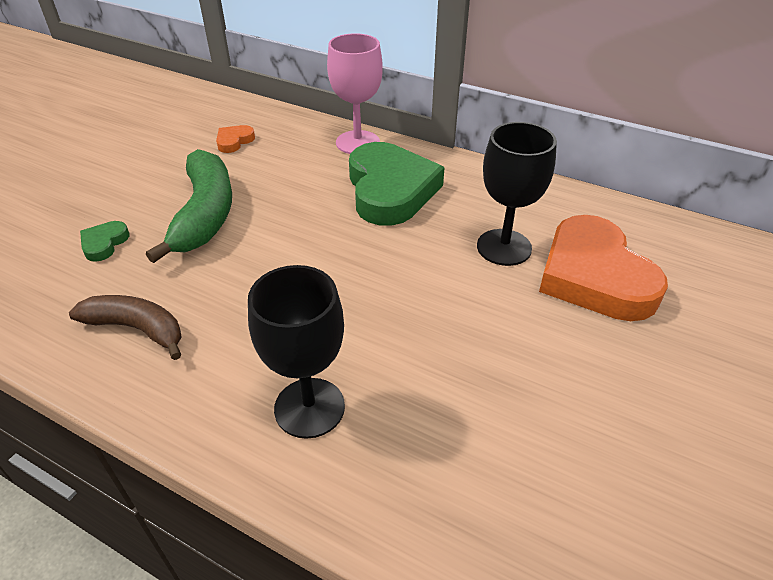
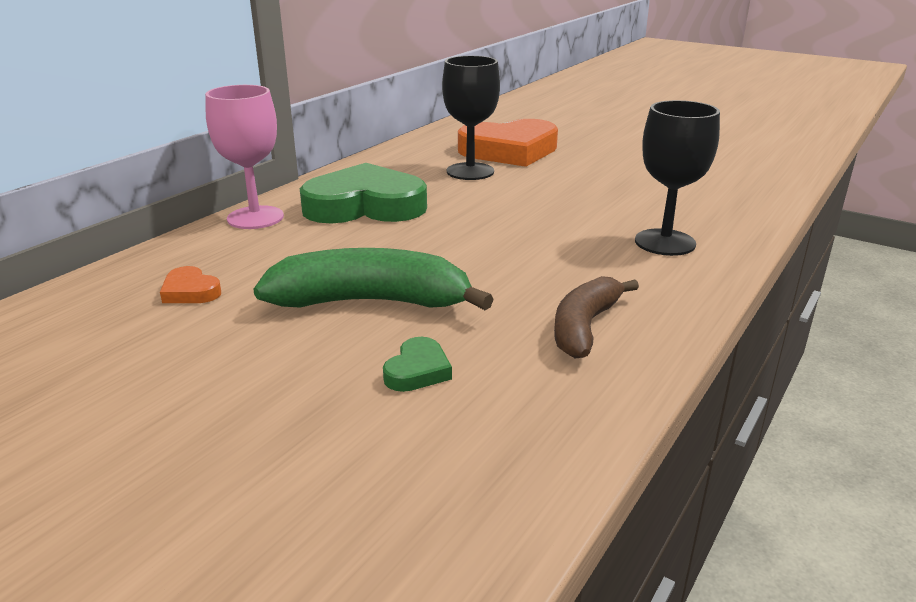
camera: 85 degrees left, 15 degrees down
green heart [80,221,129,262] -> green heart turned 90 degrees counterclockwise [383,337,452,392]

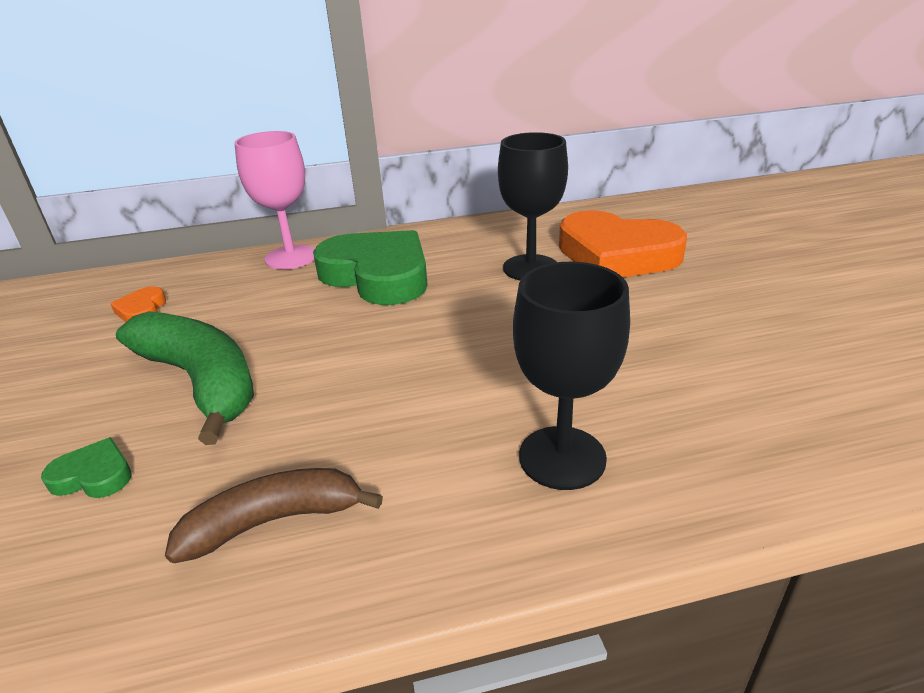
camera: 45 degrees right, 5 degrees up
green heart [383,337,452,392] -> green heart turned 150 degrees counterclockwise [41,437,132,498]

